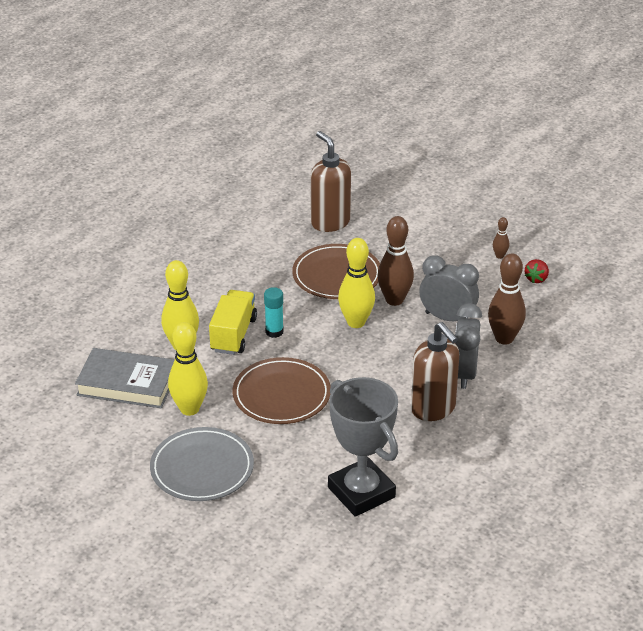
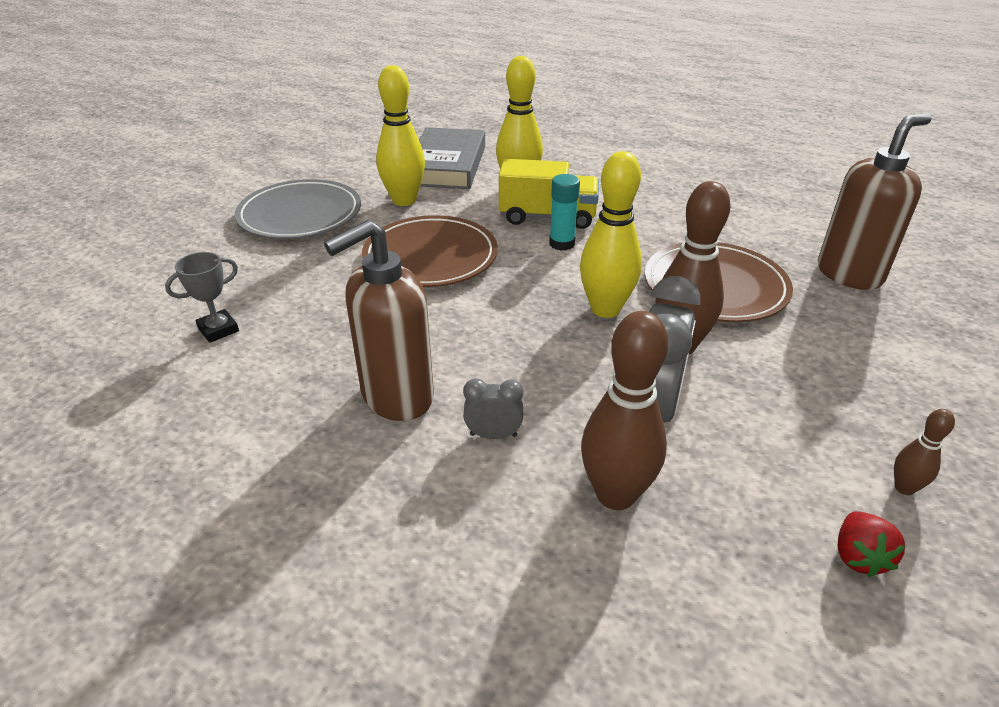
camera: 85 degrees right, 0 degrees up
grey trophy [328,377,398,517] -> grey trophy [165,252,239,343], size x0.43
grey clock [455,303,482,389] -> grey clock [463,378,523,439], size x0.51
red strawberry [525,259,549,283] -> red strawberry turned 105 degrees counterclockwise [838,511,905,577]

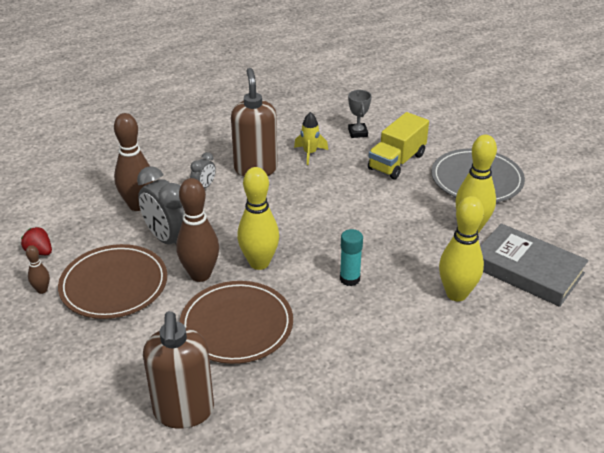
camera: 120 degrees right, 0 degrees up
brown plate [362,215,498,287] -> brown plate moved to [58,244,167,319]
yellow truck [499,159,599,229] -> yellow truck moved to [368,112,429,179]
none -> yellow rocket [294,112,328,165]

